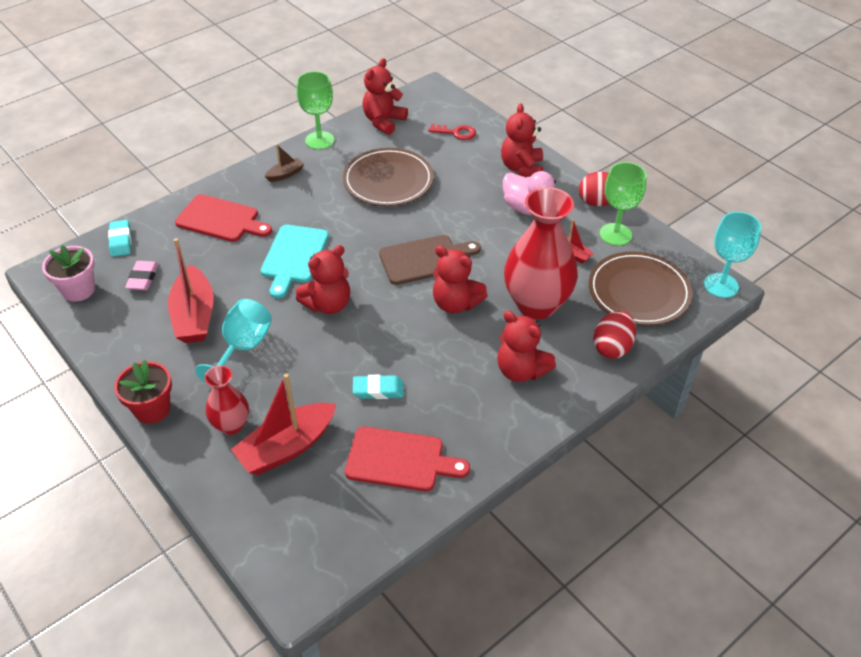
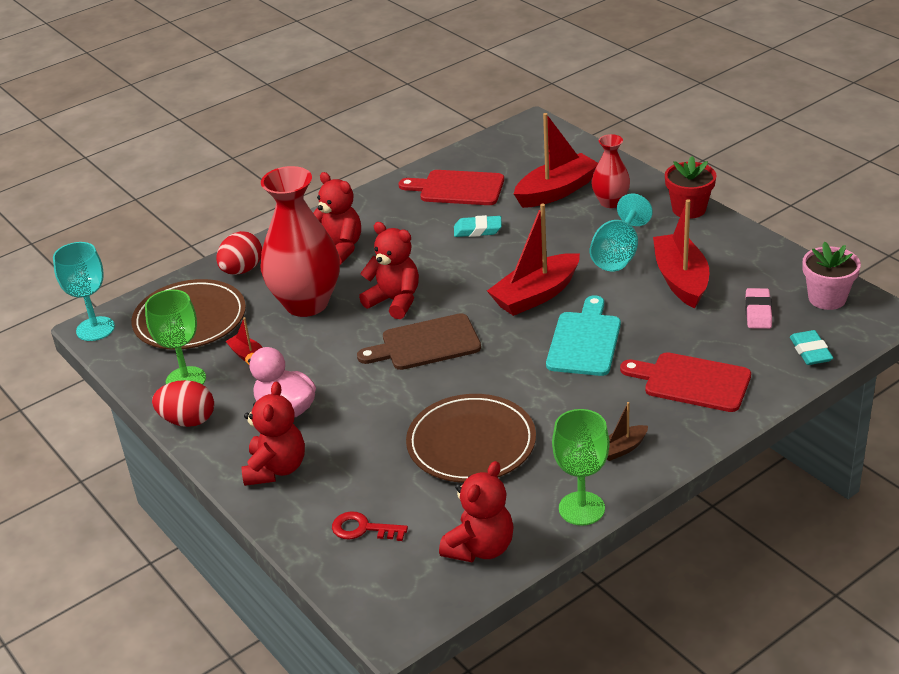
camera: 175 degrees left, 10 degrees down
red teddy bear [296,245,350,314] -> red boat [487,204,580,316]

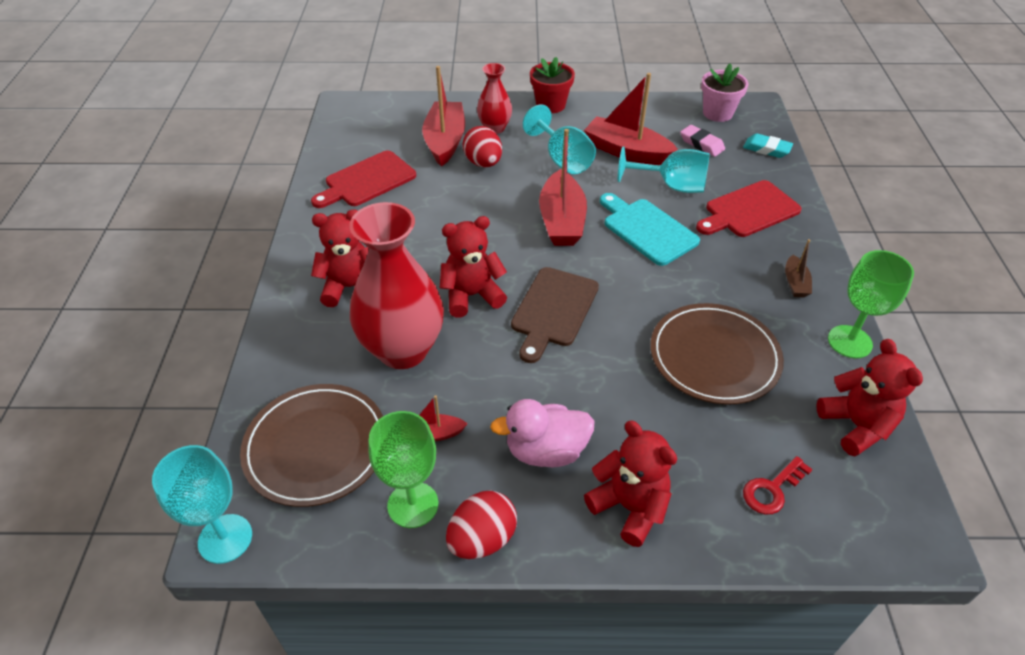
camera: 55 degrees left, 10 degrees up
red egg [216,231,262,275] -> red egg moved to [463,126,502,167]
turquoise eraser [454,215,502,237] -> none
none -> turquoise goblet [618,146,710,193]

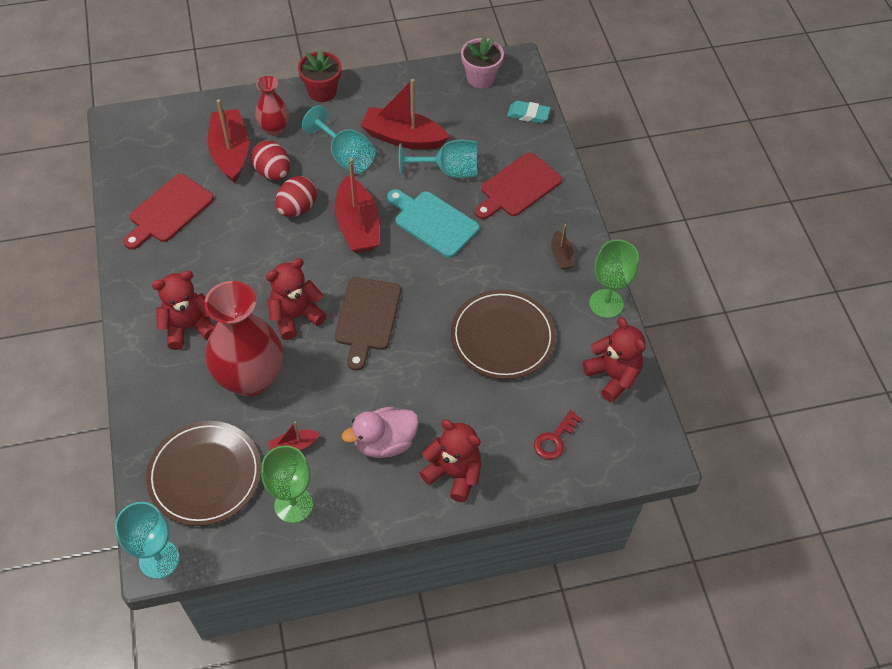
camera: 15 degrees left, 10 degrees up
red egg [446,490,517,559] -> red egg moved to [275,176,317,217]
pink eraser [680,125,725,157] -> none

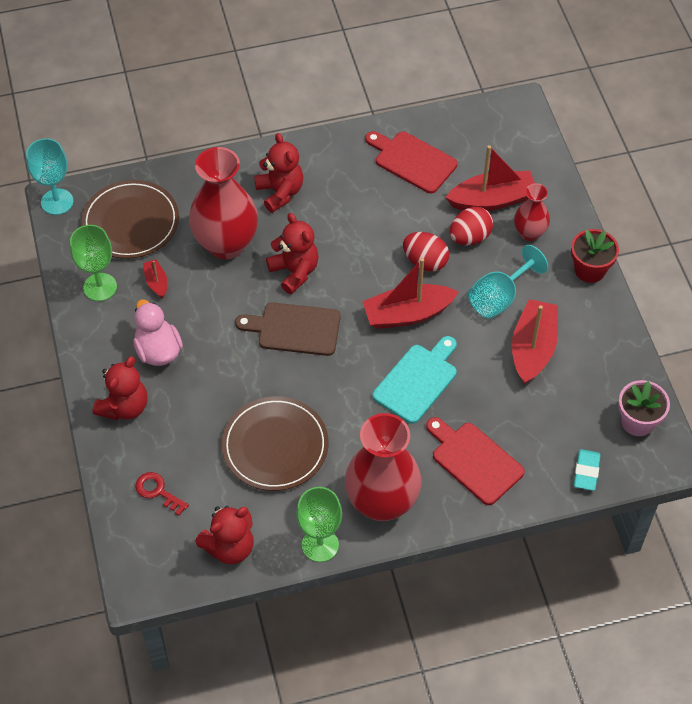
camera: 90 degrees right, 0 degrees up
turquoise goblet [399,140,477,178] -> none
brown boat [551,224,574,269] -> red vase [345,413,421,521]

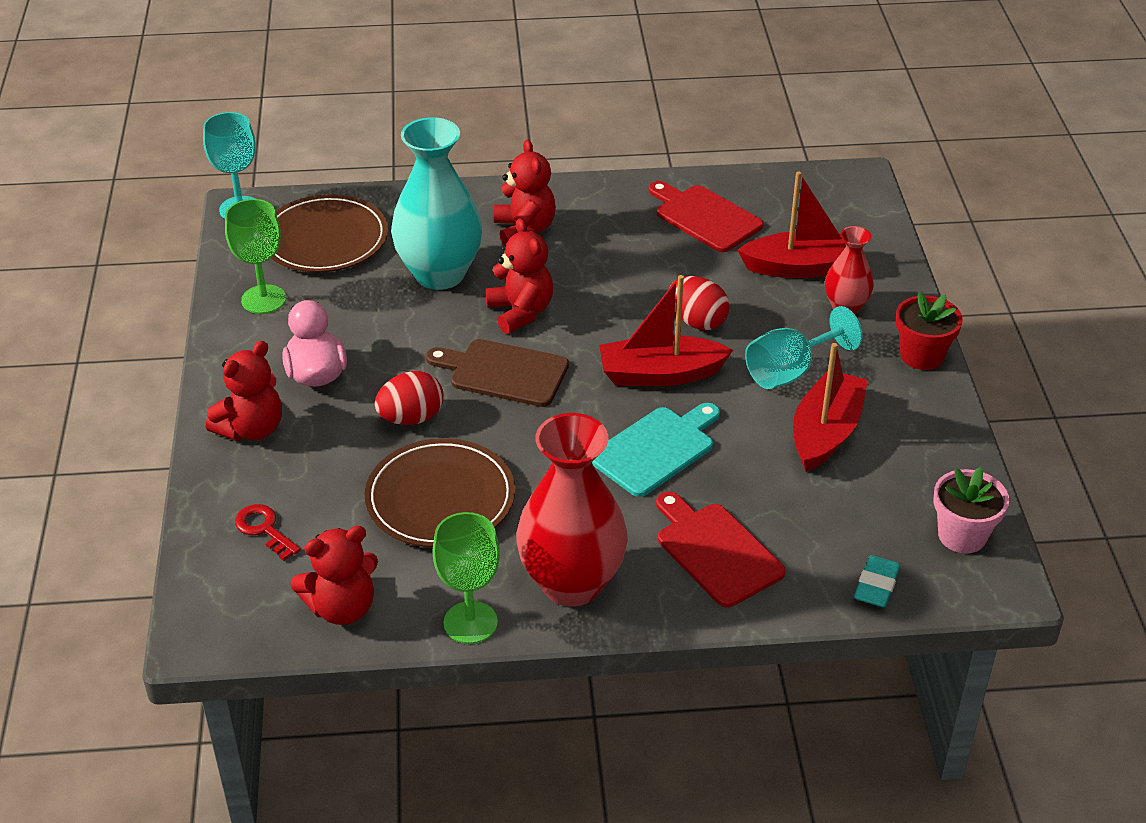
camera: 10 degrees right, 15 degrees down
red boat [143,259,167,298] -> none
red vase [189,147,258,259] -> turquoise vase [391,117,483,290]
red egg [450,207,493,245] -> red egg moved to [374,371,443,425]

